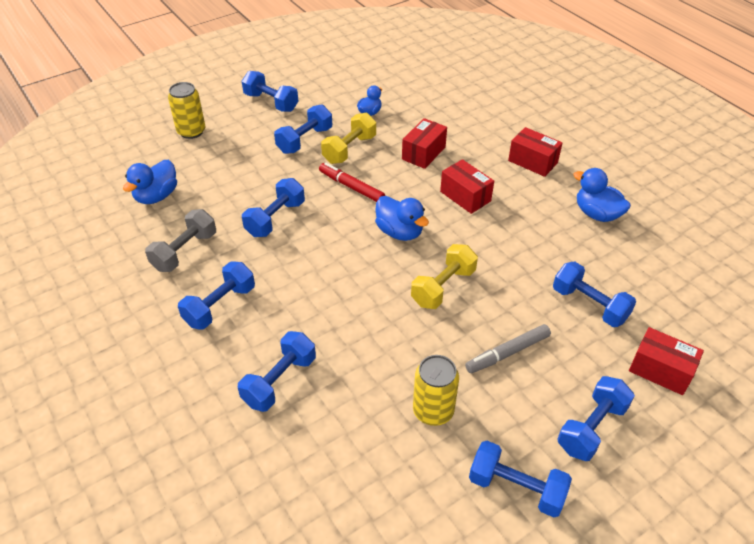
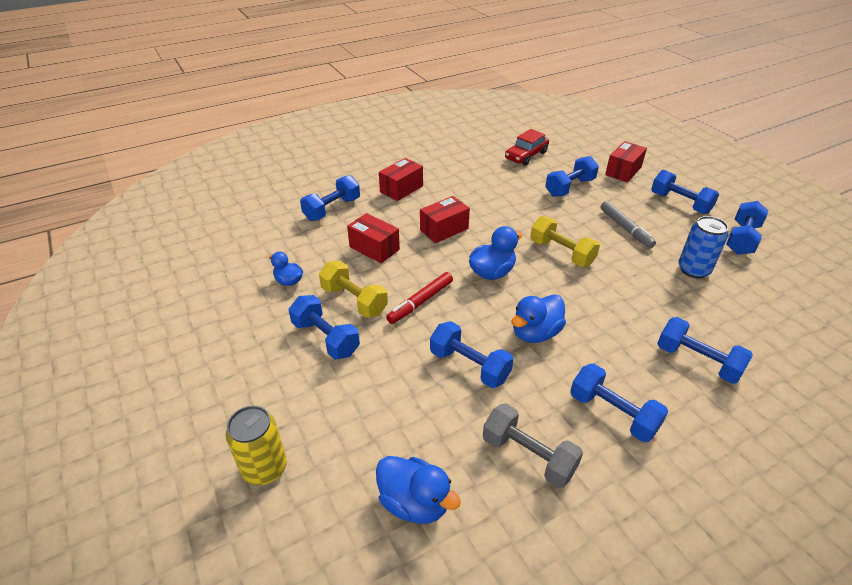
camera: 85 degrees left, 5 degrees down
blue dumbbell [242,71,298,112] -> blue dumbbell moved to [300,175,360,221]
yellow can [413,355,459,426] -> blue can [678,216,728,278]
blue duck [573,168,631,222] -> blue duck moved to [511,294,566,343]
none -> red car [505,129,549,165]

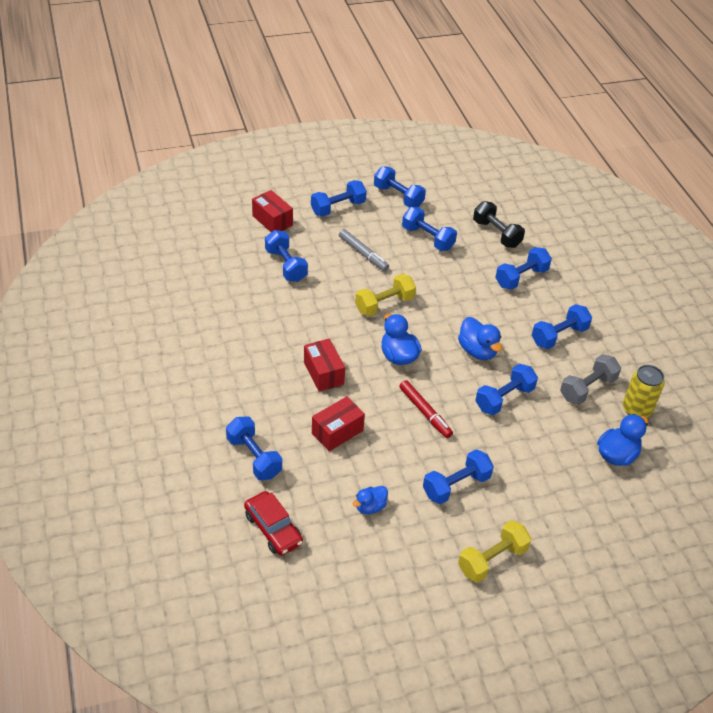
camera: 80 degrees left, 5 degrees up
yellow can [226,406,287,485] -> yellow can moved to [623,365,665,418]
yellow dumbbell [319,261,388,318] -> yellow dumbbell moved to [458,520,531,583]
red box [379,158,423,201] -> none
red car [505,129,549,165] -> red car moved to [244,491,303,556]
grey marker [600,201,656,248] -> grey marker turned 60 degrees clockwise [339,229,389,271]
blue can [678,216,728,278] -> blue dumbbell [402,207,457,251]
none -> black dumbbell [473,201,525,248]

